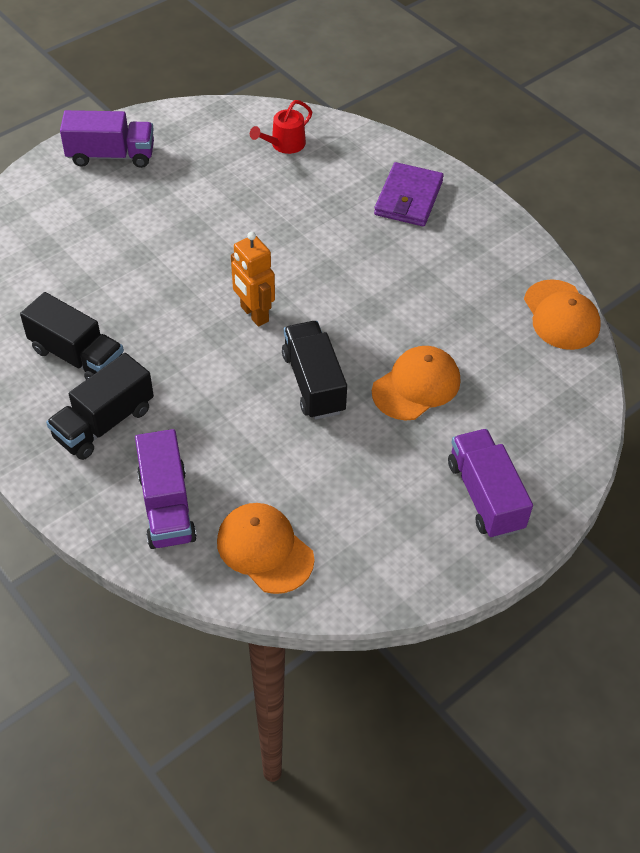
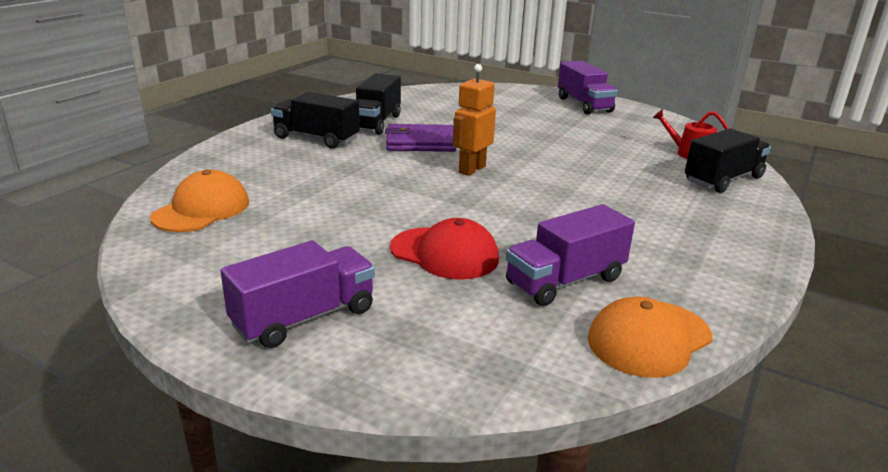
camera: 70 degrees right, 25 degrees down
purple truck [135,429,197,549] -> purple truck moved to [506,204,635,306]
black truck [282,321,347,420] -> black truck moved to [685,128,771,193]
orange cap [372,346,460,420] -> red cap [390,218,499,280]
purple wallet [374,162,444,226] -> purple wallet moved to [385,124,456,152]

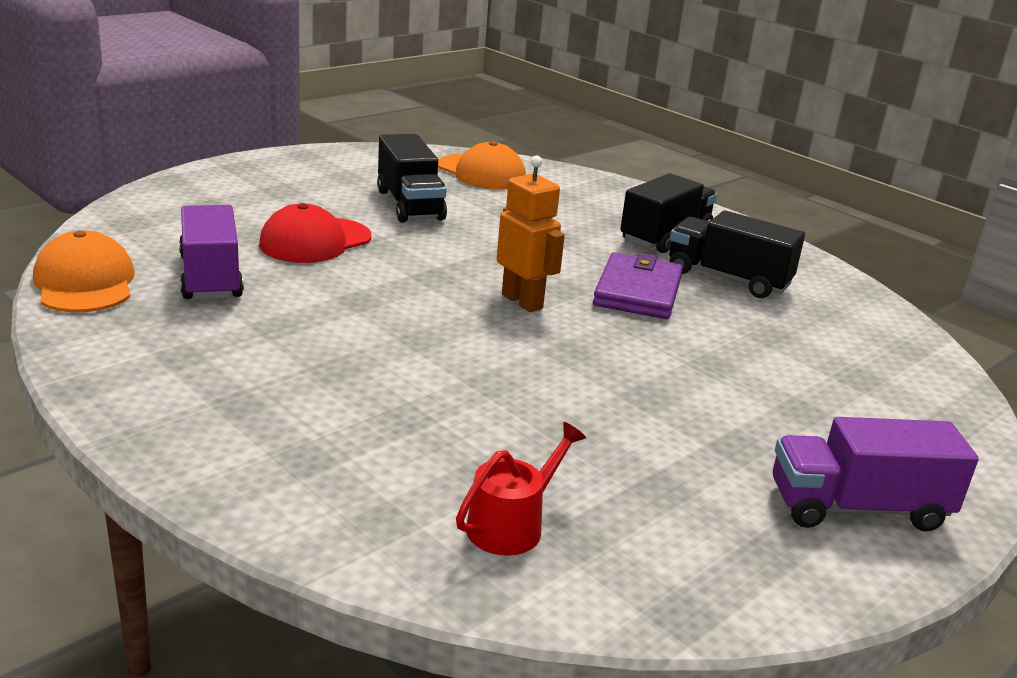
camera: 105 degrees right, 0 degrees up
purple truck [220,240,375,348] -> none
black truck [685,128,771,193] -> black truck moved to [377,134,447,223]

